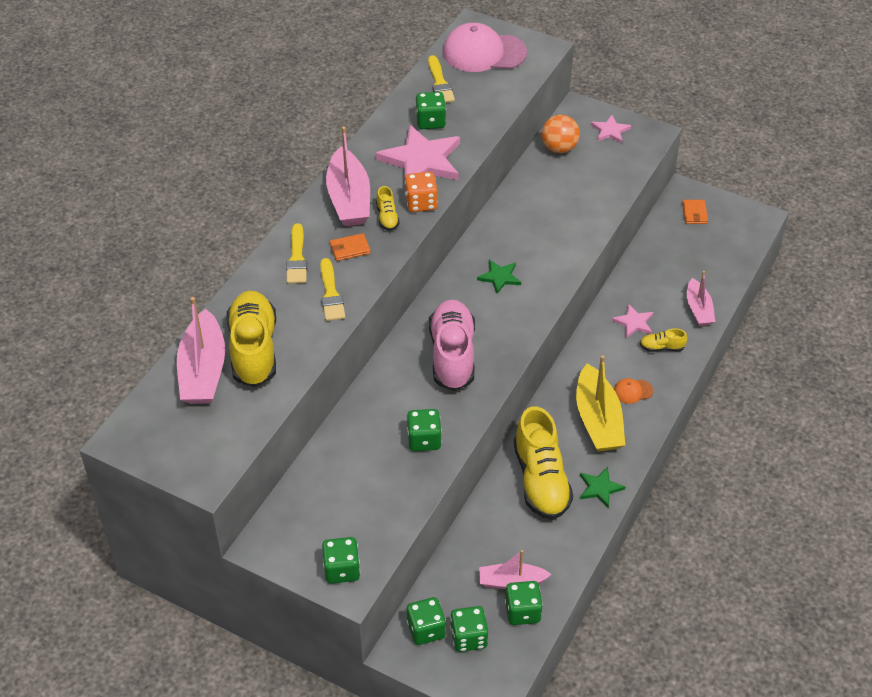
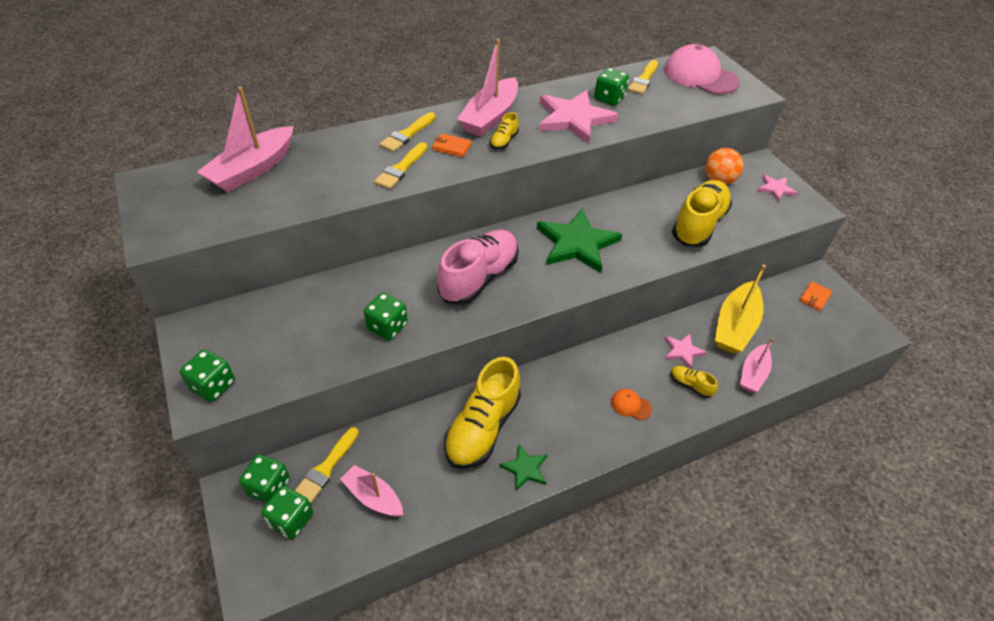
camera: 35 degrees right, 0 degrees up
yellow shoe [227,291,276,387] -> yellow shoe moved to [672,180,732,247]
orange dice [405,172,438,212] -> none
green star [477,260,521,294] -> green star [537,208,622,273], size x2.00
green dice [505,581,543,625] -> none
yellow boat [576,355,625,451] -> yellow boat moved to [715,264,766,354]
none -> yellow brush [295,427,359,503]

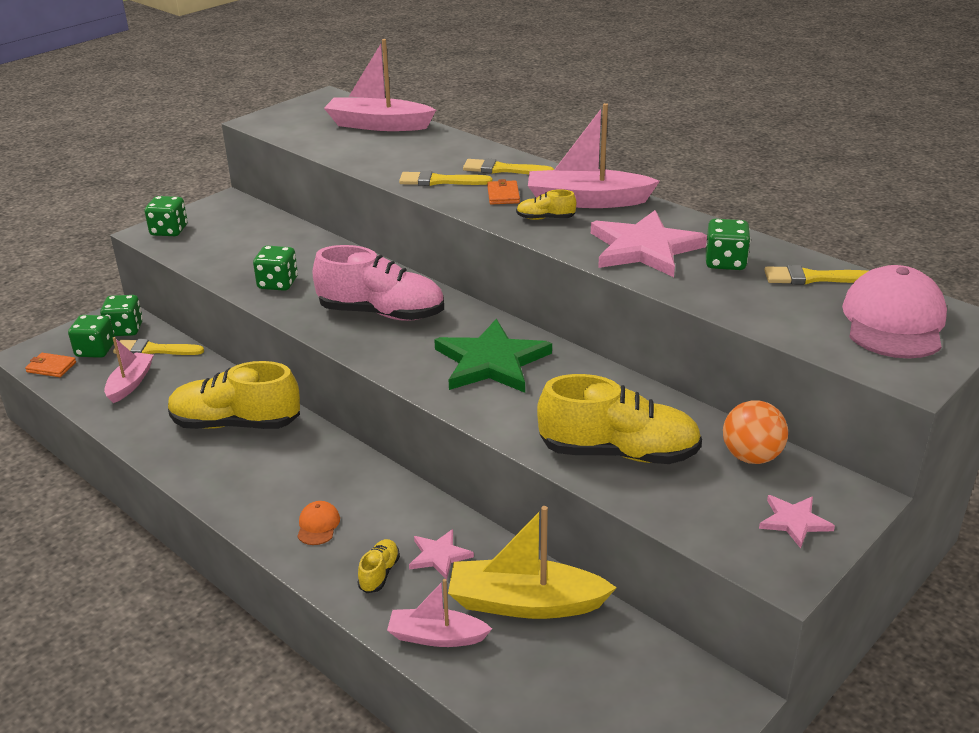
camera: 70 degrees right, 15 degrees down
green star [499,444,547,491] -> none
orange wallet [799,281,832,311] -> orange wallet moved to [25,353,76,377]

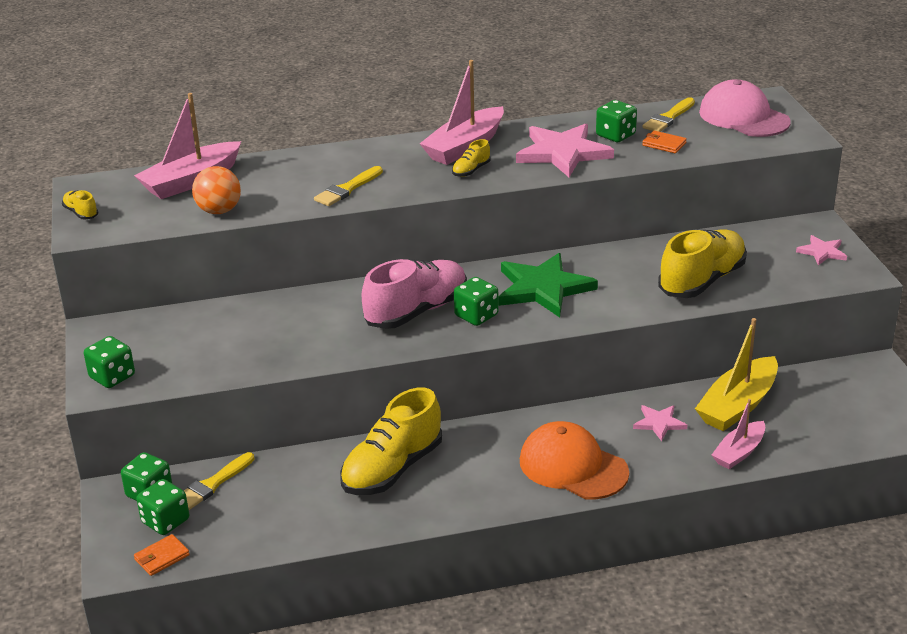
camera: 55 degrees left, 0 degrees up
pink boat [104,337,154,403] -> none
green dice [253,245,298,291] -> green dice moved to [454,277,499,326]
orange cap [297,501,340,545] -> orange cap [520,421,629,499], size x2.31
yellow shoe [358,539,400,593] -> yellow shoe moved to [62,190,98,220]
yellow brush [463,158,554,174] -> none
orange wallet [487,179,520,204] -> orange wallet moved to [642,131,687,153]
orange ball [723,400,788,464] -> orange ball moved to [192,166,241,214]

